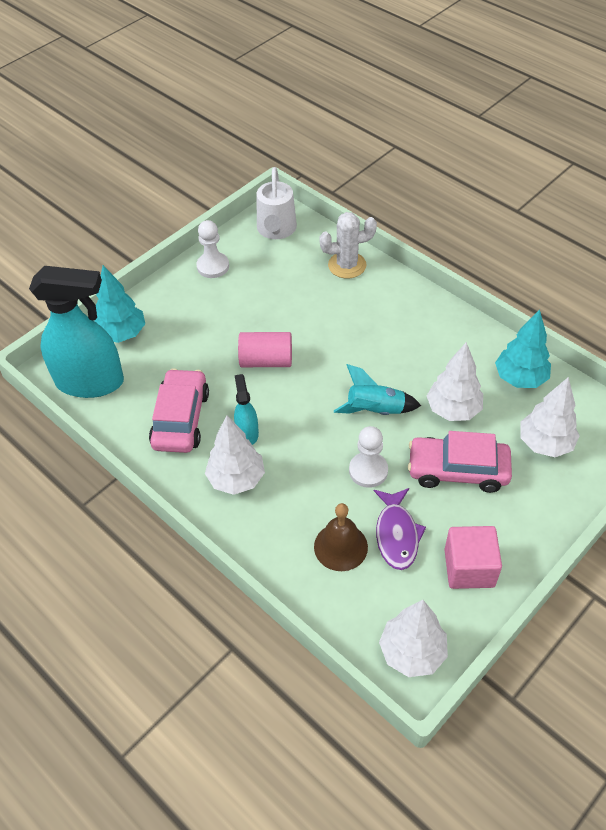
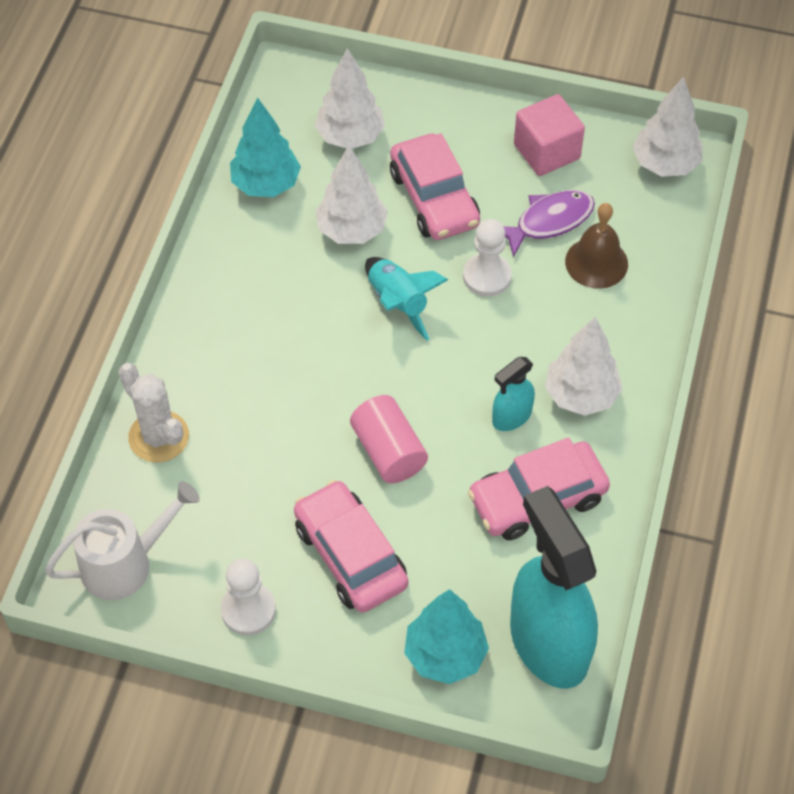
camera: 120 degrees left, 5 degrees up
none -> pink car [294,480,408,613]

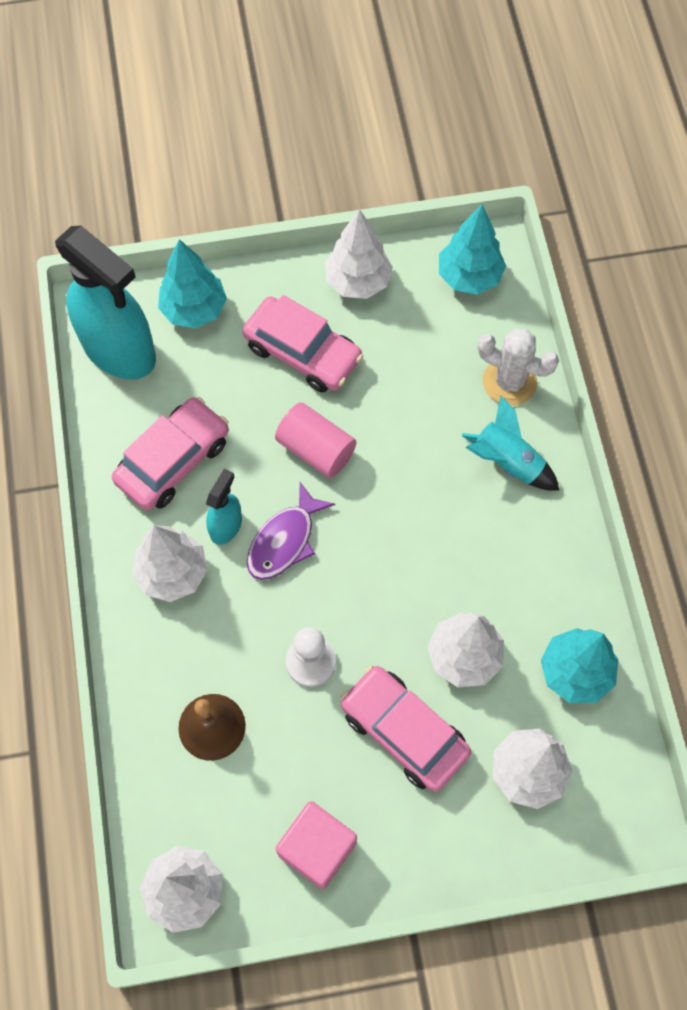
camera: 155 degrees right, 10 degrees up
white watering can [45,481,200,600] -> turquoise tree [439,204,506,295]
white pawn [221,559,276,635] -> white tree [325,209,393,299]
turquoise rocket [365,257,448,341] -> turquoise rocket moved to [461,396,559,490]
purple fish [503,190,595,257] -> purple fish moved to [247,482,335,580]

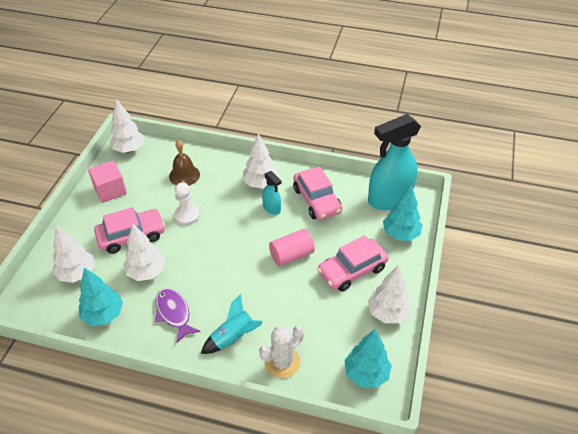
camera: 115 degrees right, 20 degrees down
purple fish [247,482,335,580] -> purple fish moved to [155,288,201,343]

